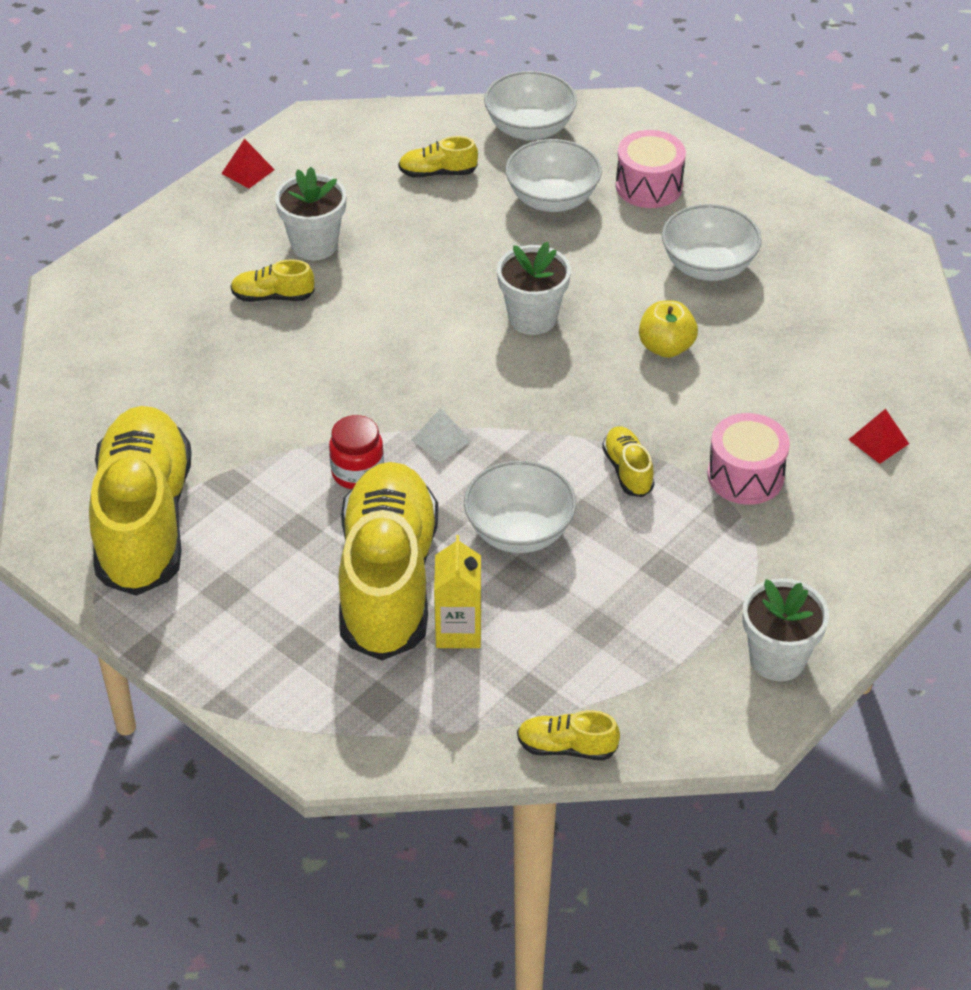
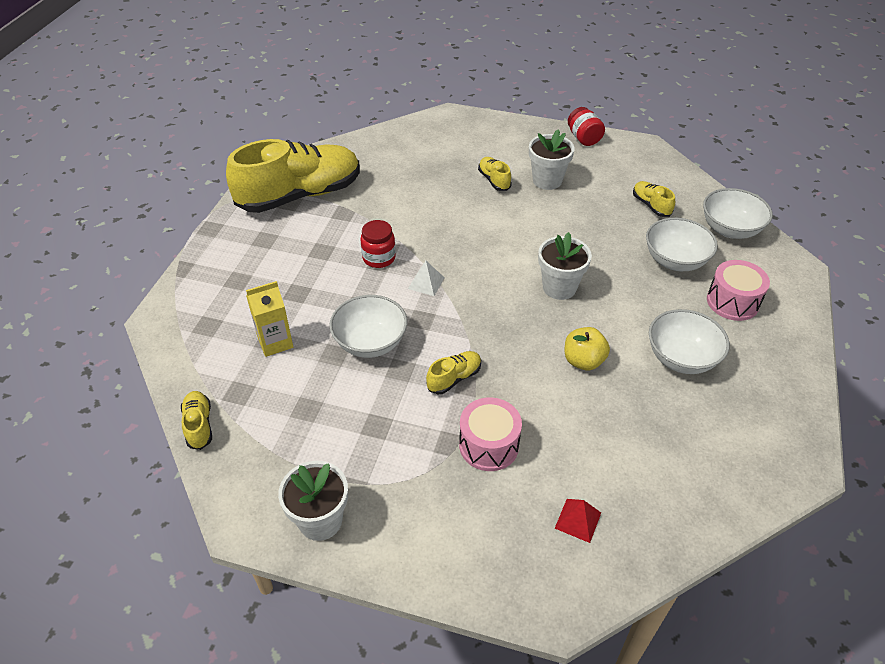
camera: 65 degrees right, 0 degrees up
red pyramid [221,139,275,189] -> red jar [568,107,605,146]
yellow shoe [338,462,438,660] -> none

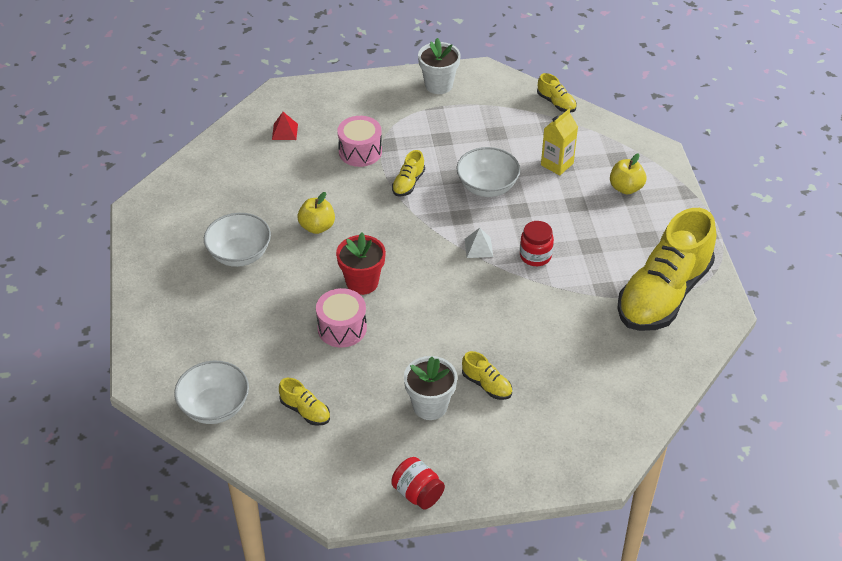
camera: 155 degrees right, 0 degrees up
white flower pot [538,232,592,300] -> red flower pot [336,233,386,295]
white bowl [646,218,718,271] -> none
pink drum [707,260,770,321] -> pink drum moved to [316,288,367,348]
none -> yellow apple [610,153,646,194]

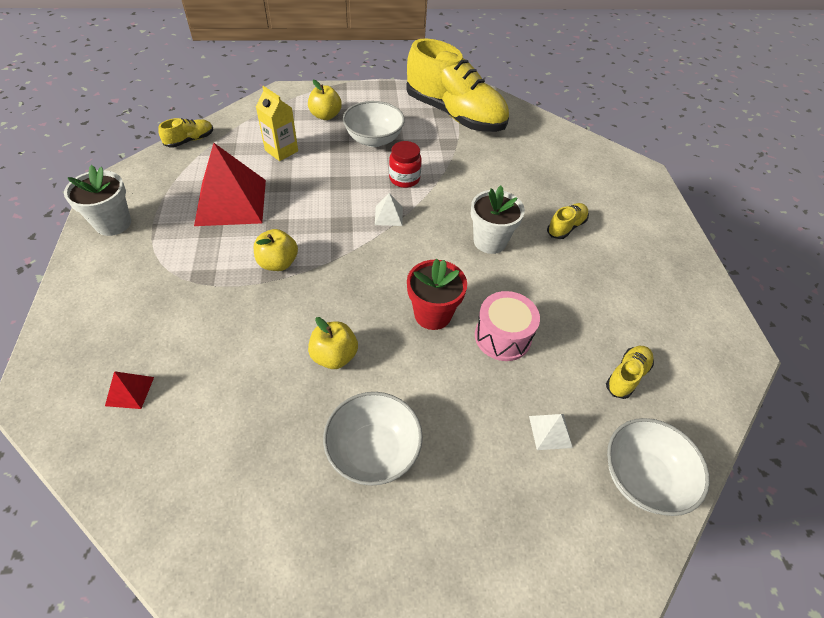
camera: 90 degrees left, 5 degrees up
pink drum [337,116,382,167] -> none
red jar [391,457,445,510] -> none
yellow shoe [392,150,425,197] -> yellow apple [254,229,298,271]
white flower pot [404,356,457,420] -> white flower pot moved to [471,186,525,254]
white bowl [456,147,520,197] -> white bowl moved to [343,101,405,147]
none -> red pyramid [194,143,266,226]
none -> white pyramid [529,414,573,450]

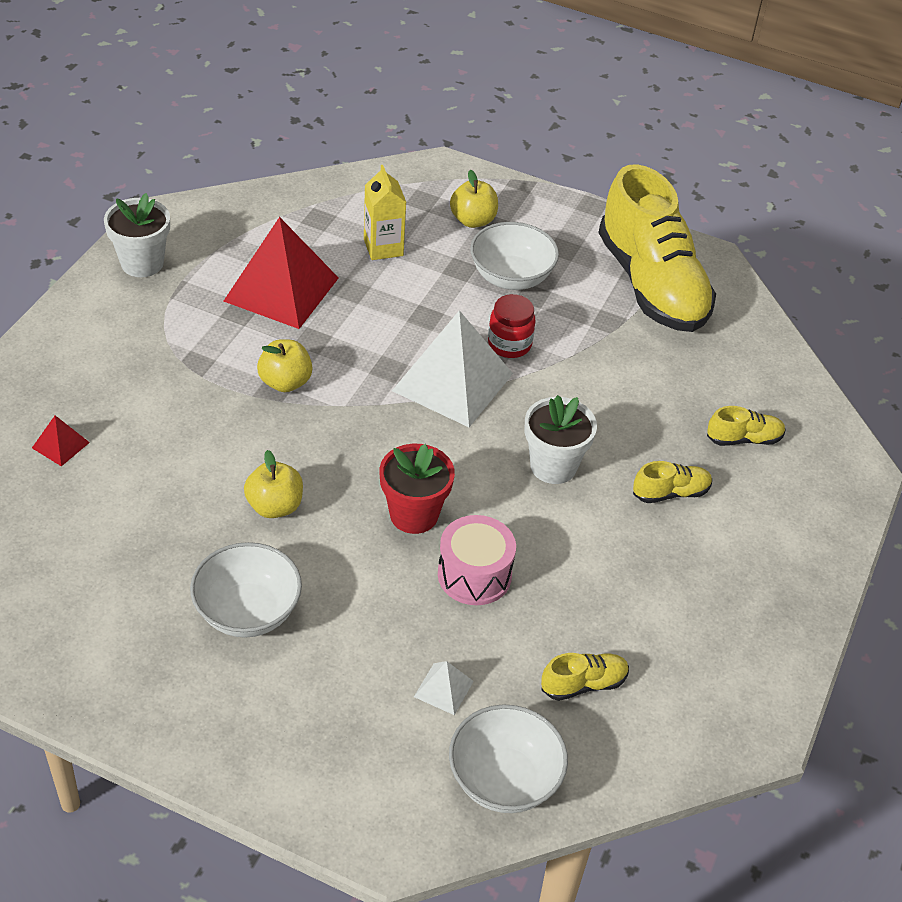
camera: 30 degrees right, 5 degrees down
yellow shoe [158,118,213,148] -> yellow shoe moved to [707,406,786,446]
white pyramid [375,193,403,226] -> white pyramid [392,310,513,427], size x2.35

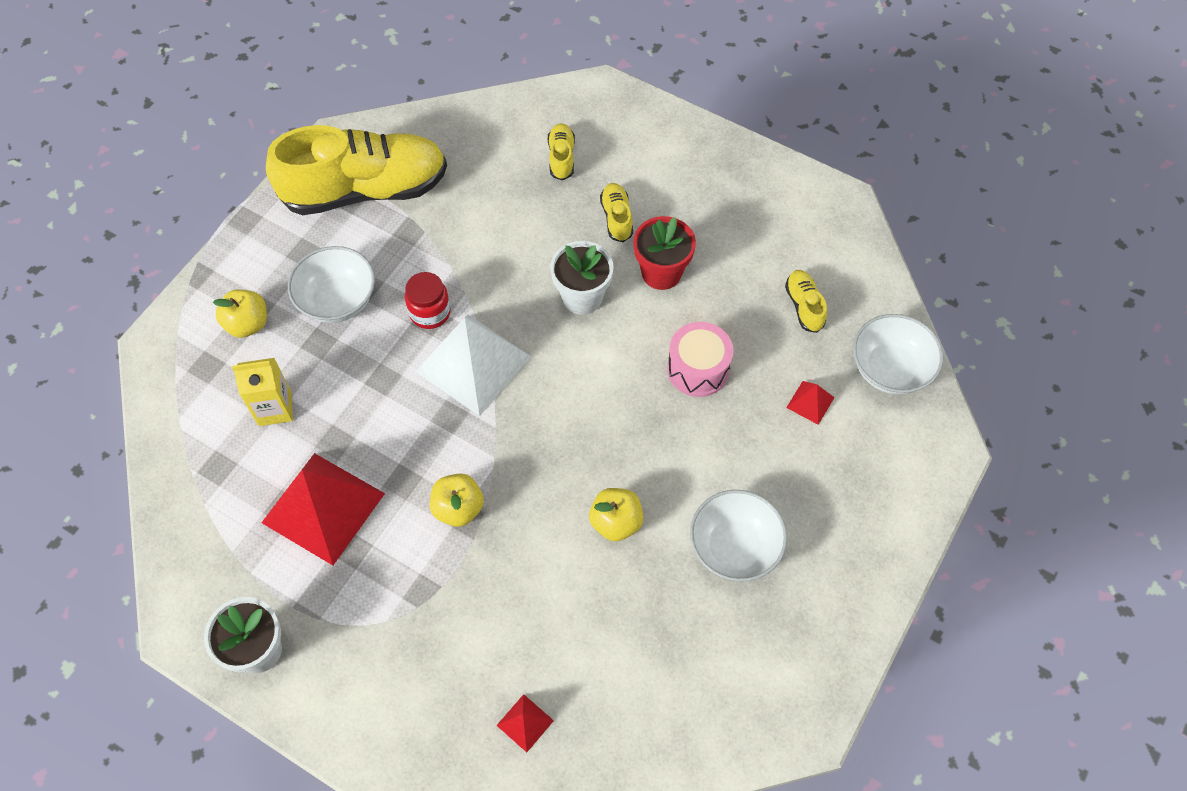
camera: 80 degrees left, 15 degrees up
red flower pot [380,444,455,534] -> red flower pot moved to [633,216,696,290]
white pyramid [414,661,474,715] -> red pyramid [786,381,835,425]

